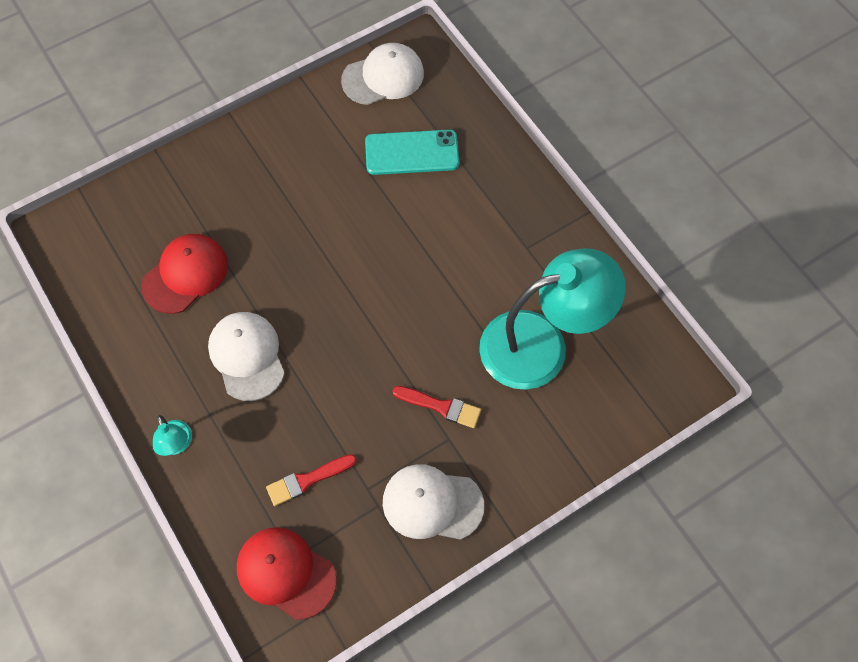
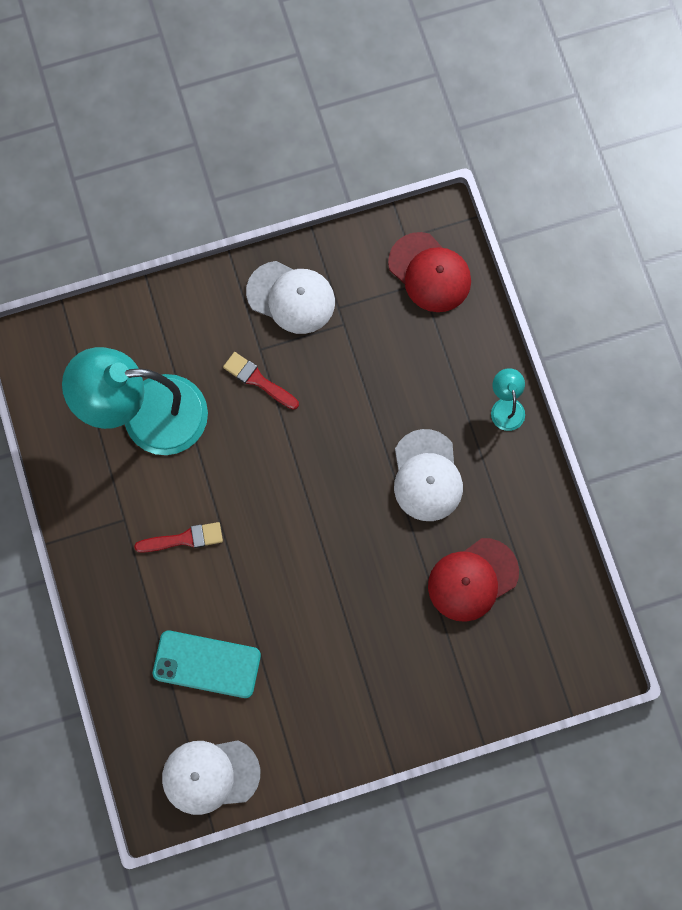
camera: 165 degrees left, 10 degrees up
red brush [266,454,357,506] -> red brush moved to [134,522,223,553]

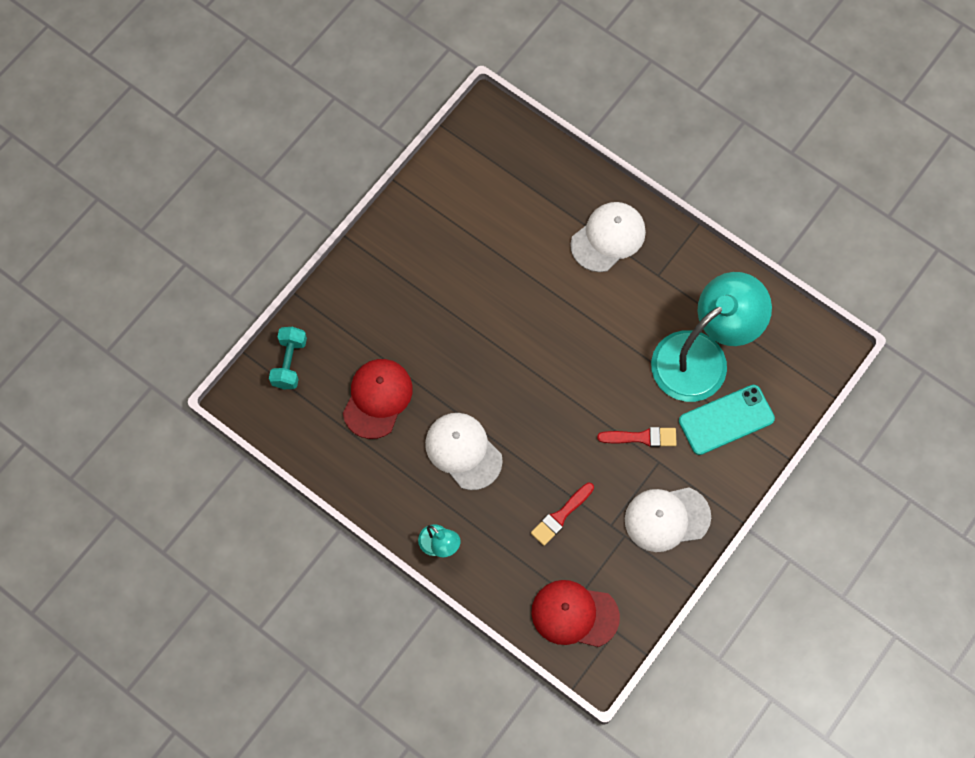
camera: 145 degrees right, 5 degrees down
red brush [134,522,223,553] -> red brush moved to [531,483,594,546]
turquoise phone [153,631,261,698] -> turquoise phone moved to [679,385,775,455]
white cap [162,740,260,815] -> white cap moved to [570,202,646,272]
none -> turquoise dumbbell [269,327,307,389]

